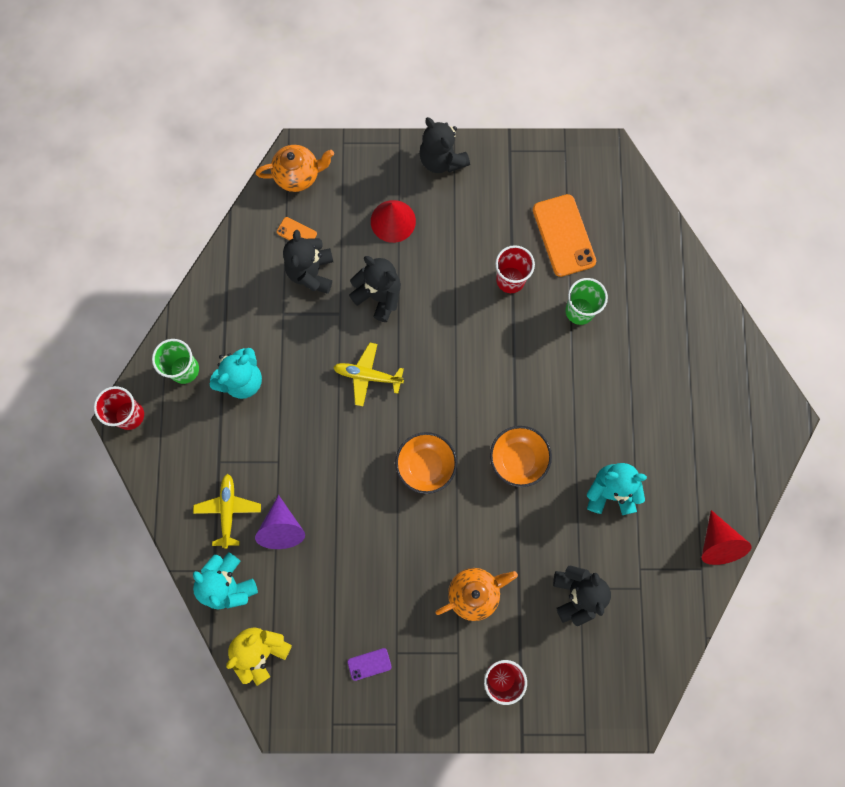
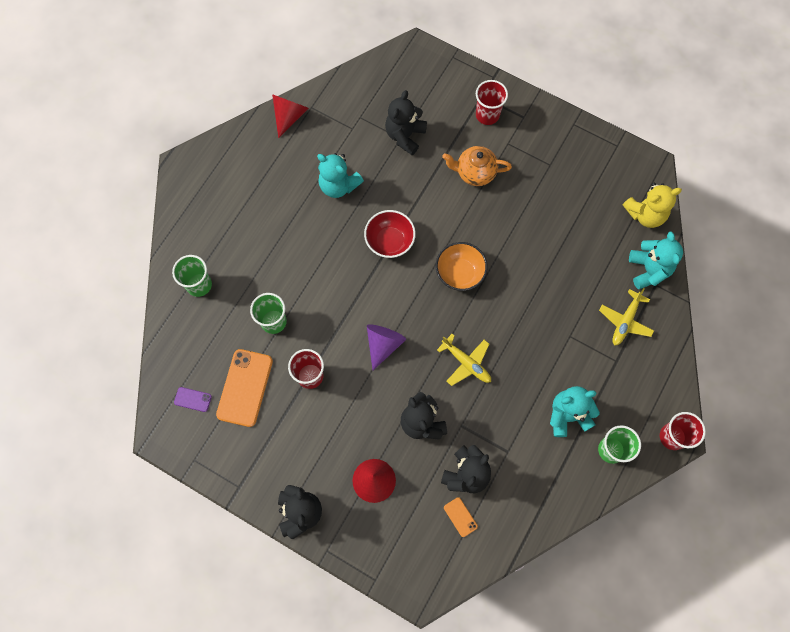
camera: 150 degrees left, 5 degrees down
purple cone [255,495,305,549] -> purple cone moved to [367,324,406,370]
orange teapot [256,145,334,192] -> none
purple phone [347,648,392,681] -> purple phone moved to [174,387,212,412]
orange bowl [490,426,552,487] -> red bowl [364,210,416,258]
none -> green cup [172,255,212,297]

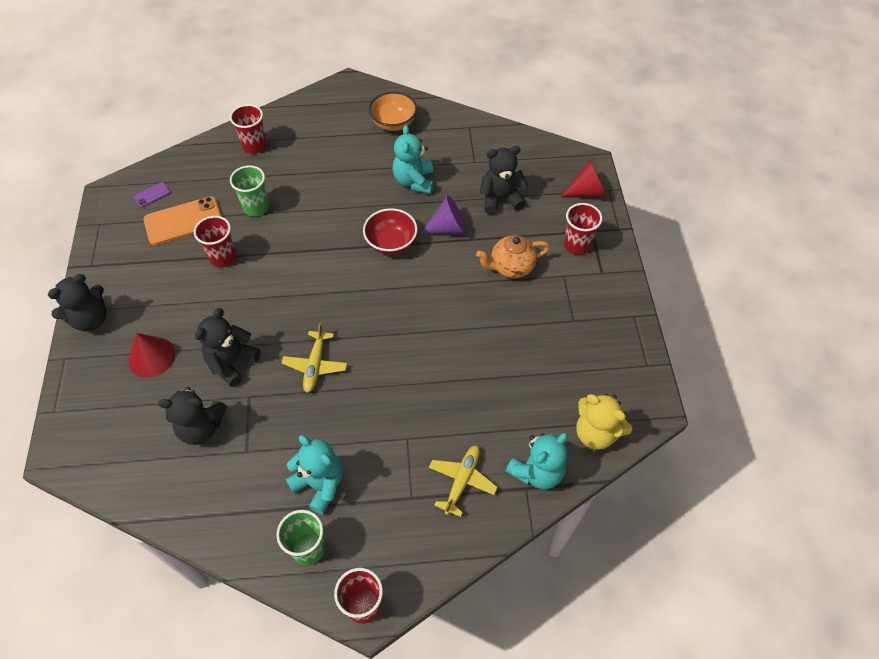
camera: 55 degrees right, 15 degrees down
green cup [172,255,212,297] -> red cup [230,104,267,154]
purple phone [174,387,212,412] -> purple phone turned 75 degrees clockwise [133,182,170,207]
red cone [272,94,309,138] -> red cone moved to [561,160,607,197]
purple cone [367,324,406,370] -> purple cone moved to [421,195,467,234]
orange bowl [436,242,488,291] -> orange bowl moved to [368,92,417,131]
orange teapot [442,146,512,186] -> orange teapot turned 75 degrees counterclockwise [476,235,550,278]
orange phone [444,497,478,537] -> none
yellow plane [599,288,654,346] -> yellow plane turned 120 degrees clockwise [429,445,498,517]

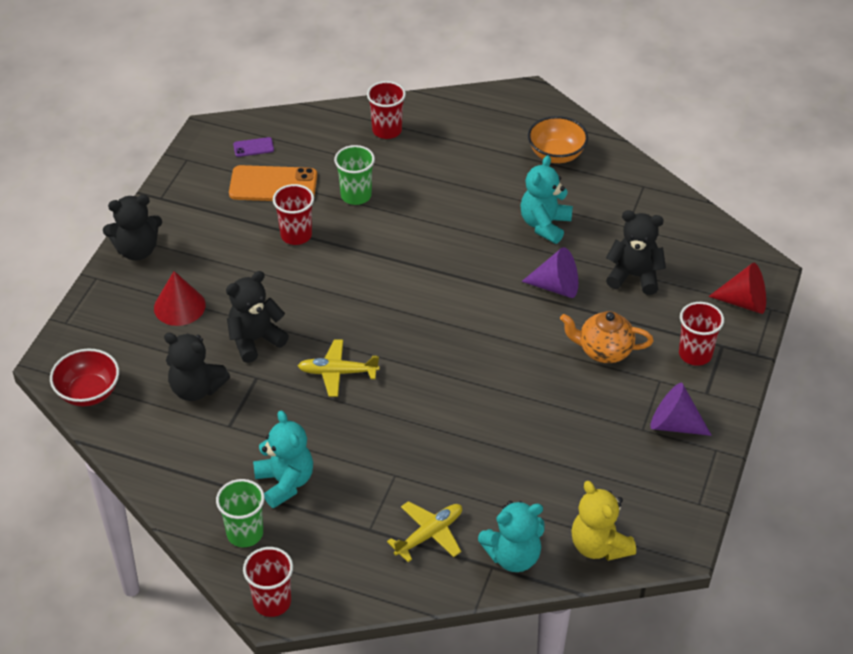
camera: 25 degrees right, 10 degrees down
yellow plane [282,323,347,393] -> yellow plane turned 60 degrees clockwise [298,339,379,397]
red bowl [363,208,417,255] -> red bowl moved to [50,349,119,406]
none -> purple cone [650,383,712,436]

